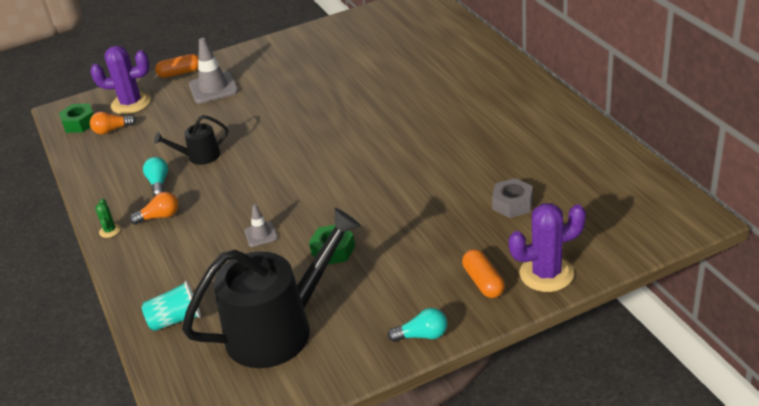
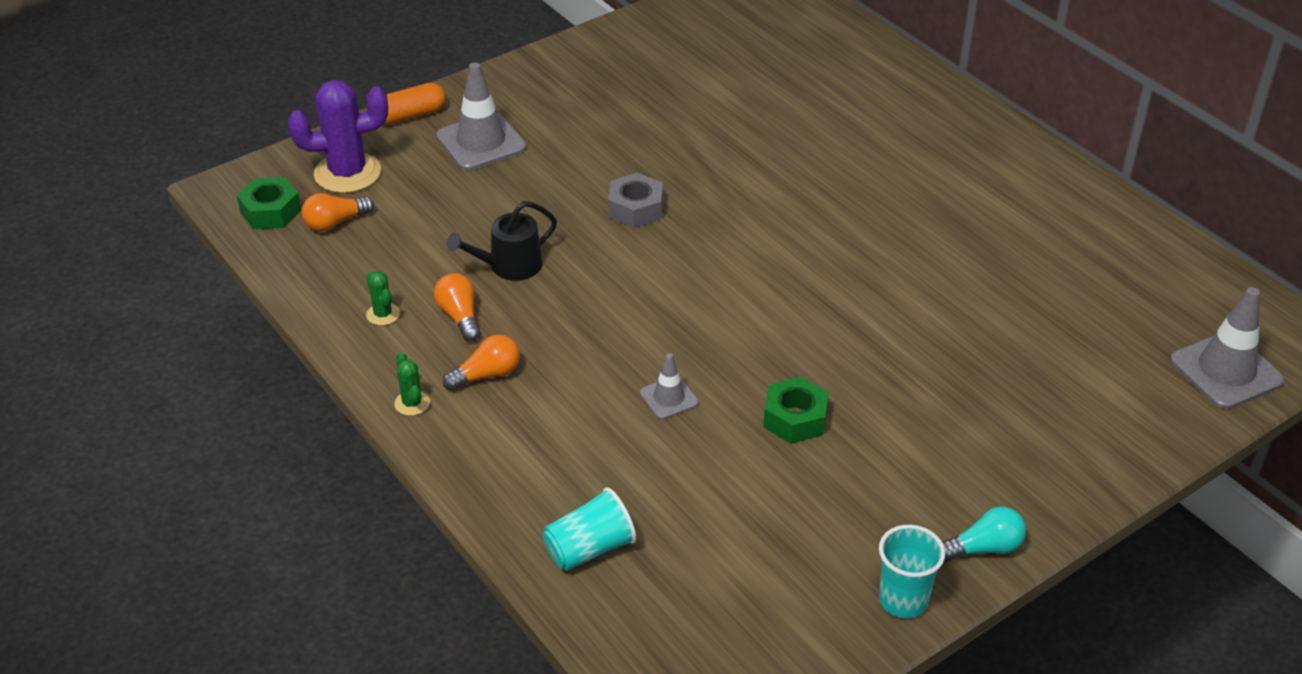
camera: 15 degrees left, 5 degrees up
turquoise light bulb [143,157,168,196] -> orange light bulb [434,273,480,342]
black watering can [182,208,361,368] -> none
orange capsule [462,249,505,298] -> none
grey nut [492,178,533,218] -> grey nut moved to [608,173,663,228]
purple cactus [508,203,586,292] -> none
none -> green cactus [366,271,400,326]
none -> turquoise cup [879,525,945,618]
none -> grey traffic cone [1170,287,1284,409]

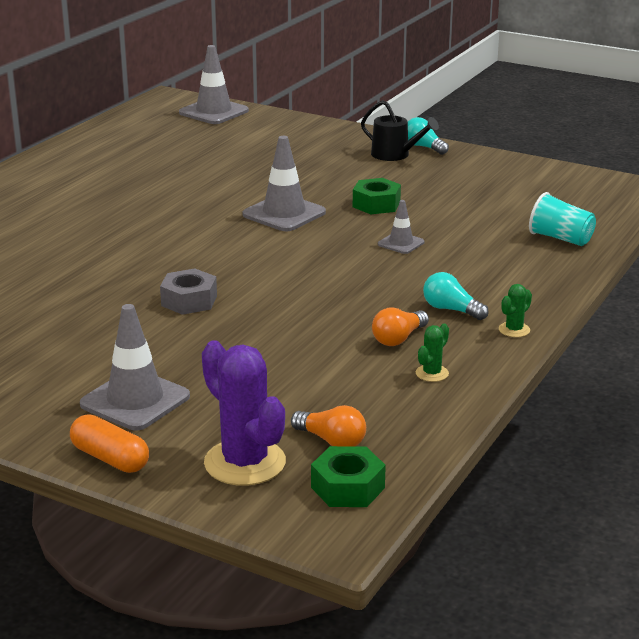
camera: 115 degrees left, 15 degrees down
orange light bulb [443,335,520,391] -> turquoise light bulb [423,272,489,320]
black watering can [447,201,557,281] -> black watering can moved to [361,100,439,161]
turquoise cup [879,525,945,618] -> none
none -> grey traffic cone [242,136,326,231]

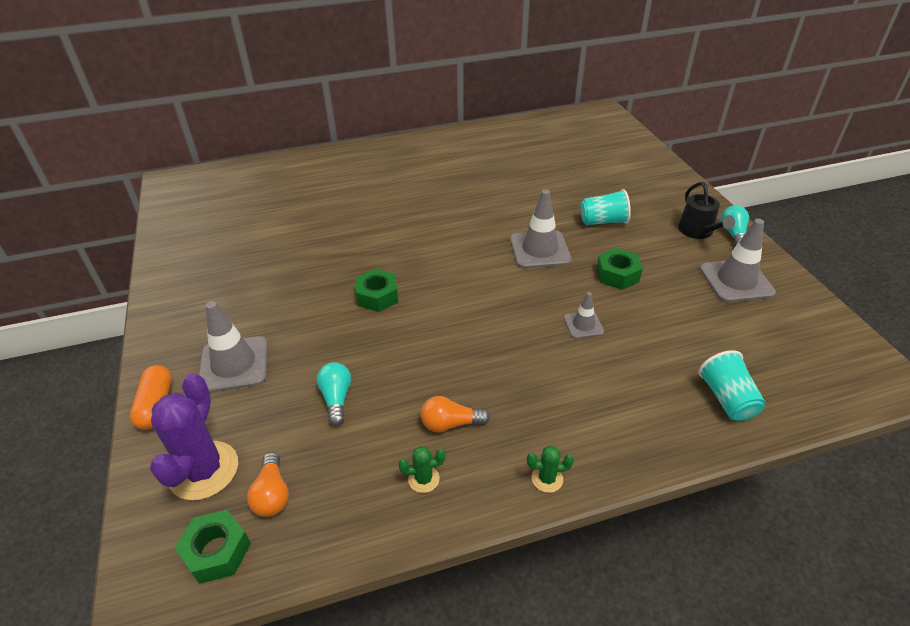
camera: 45 degrees right, 15 degrees up
grey nut [160,269,217,315] -> green nut [356,269,398,312]
grey traffic cone [179,45,249,124] -> grey traffic cone moved to [700,219,776,302]
turquoise light bulb [423,272,489,320] -> turquoise light bulb moved to [317,362,351,426]
none -> turquoise cup [580,189,631,225]

